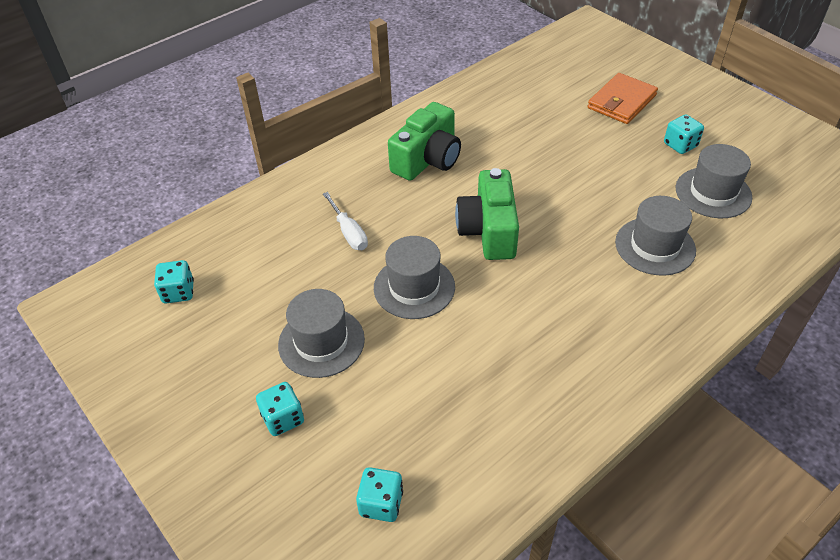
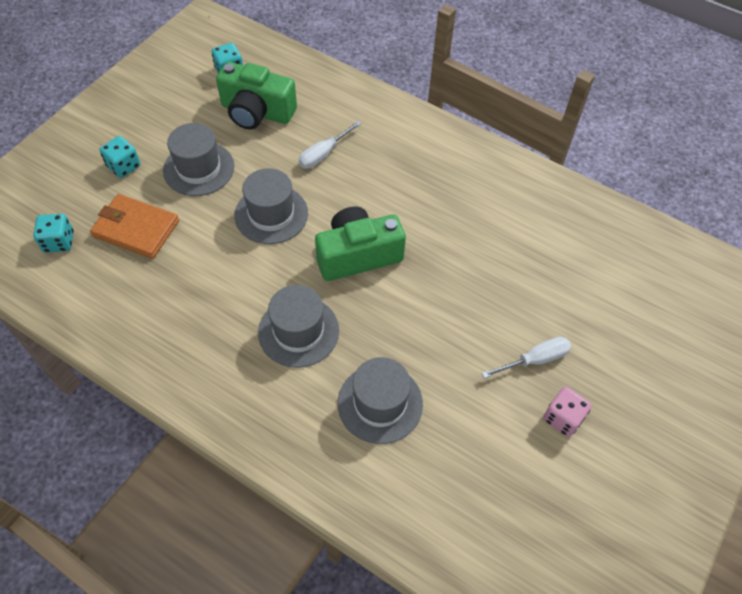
camera: 70 degrees right, 10 degrees up
green camera [388,102,461,181] -> green camera moved to [216,62,297,130]
orange wallet [587,73,658,124] -> orange wallet moved to [90,194,179,259]
turquoise dice [664,114,704,154] -> pink dice [543,387,592,437]
grey hat [676,144,752,218] -> grey hat moved to [258,285,339,368]
none -> white screwdriver [482,337,571,378]

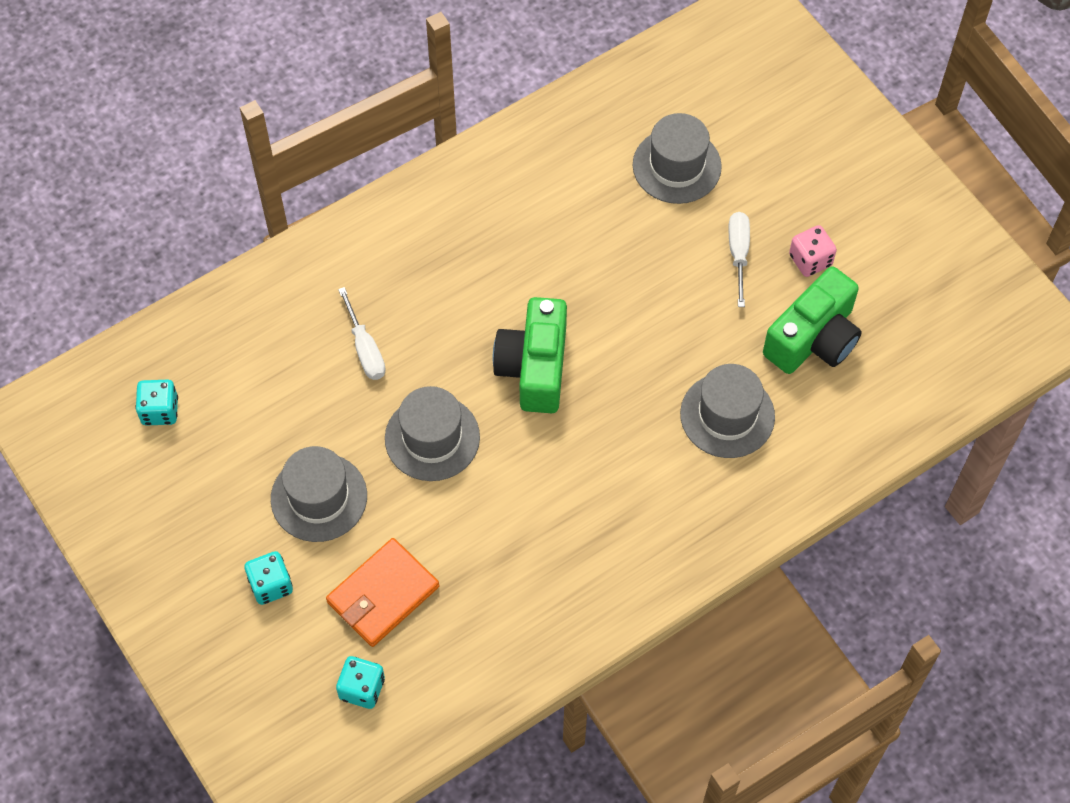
camera: 65 degrees left, 5 degrees up
green camera [216,62,297,130] -> green camera moved to [763,266,862,374]
grey hat [258,285,339,368] -> grey hat moved to [633,113,722,204]

